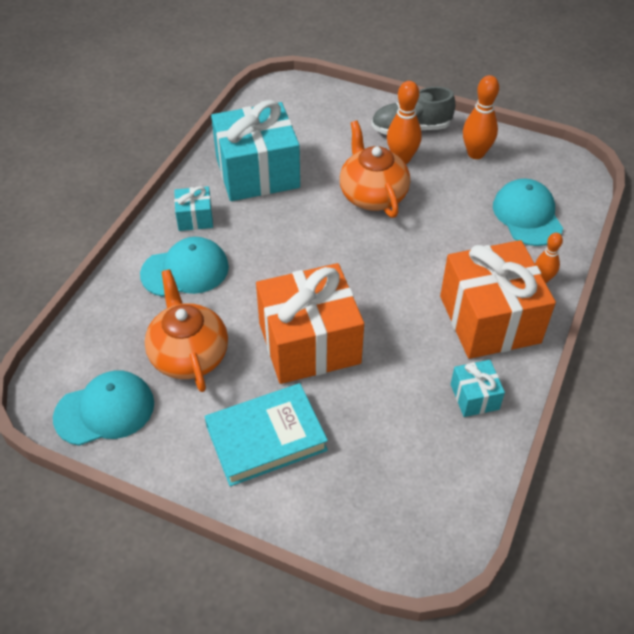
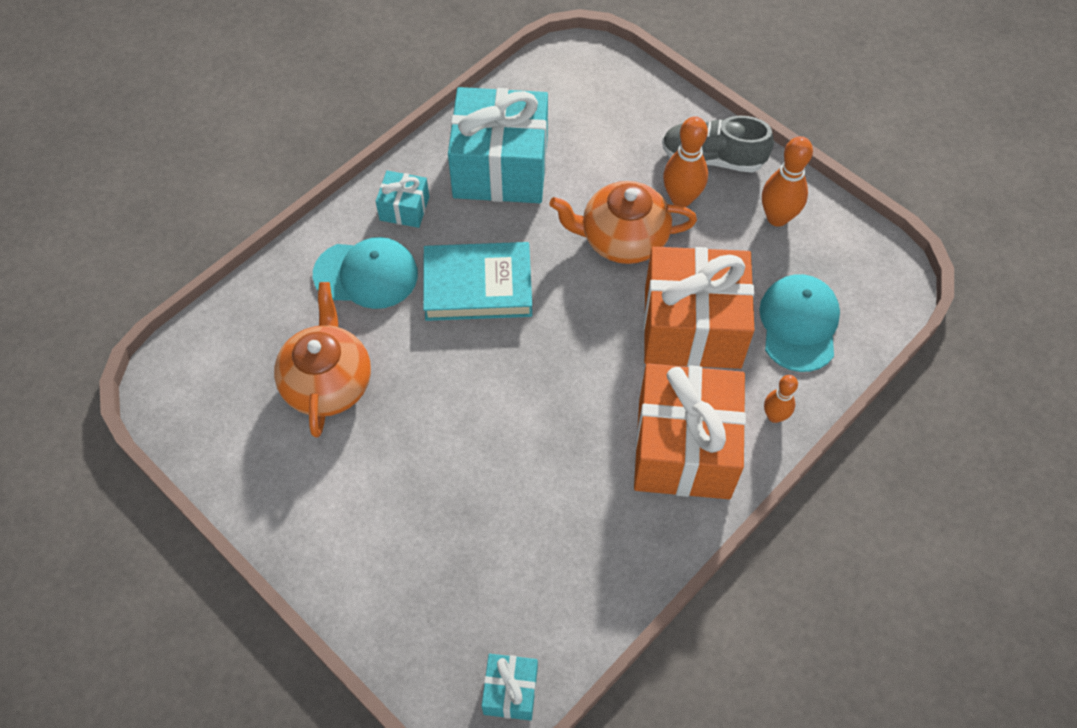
camera: 20 degrees right, 10 degrees up
turquoise cap [53,370,154,446] -> none
turquoise book [205,383,328,486] -> turquoise book moved to [423,242,532,321]
orange gift [256,263,364,384] -> orange gift moved to [644,247,754,369]
orange teapot [340,121,410,218] -> orange teapot turned 90 degrees counterclockwise [549,181,697,264]
turquoise gift [451,360,505,417] -> turquoise gift moved to [482,654,538,721]

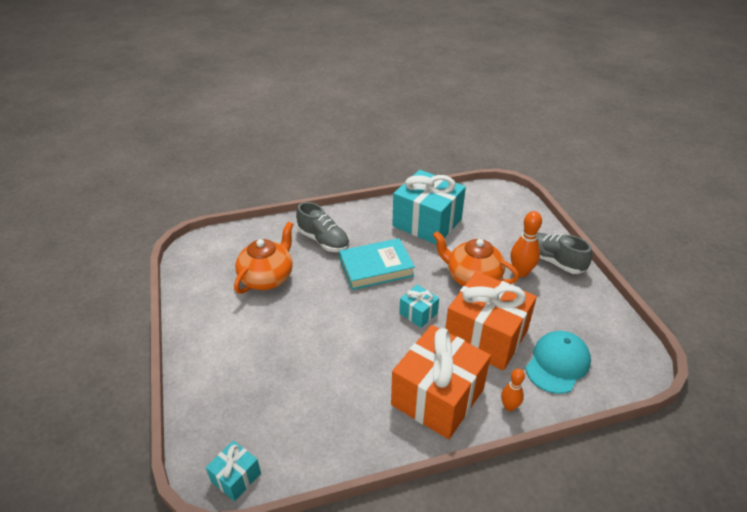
camera: 30 degrees right, 20 degrees down
turquoise cap [313,237,418,309] -> grey shoe [296,202,350,252]
turquoise gift [376,171,429,228] -> turquoise gift moved to [399,285,439,328]
turquoise book [423,242,532,321] -> turquoise book turned 45 degrees counterclockwise [339,238,415,290]
orange bowling pin [762,136,813,227] -> none

